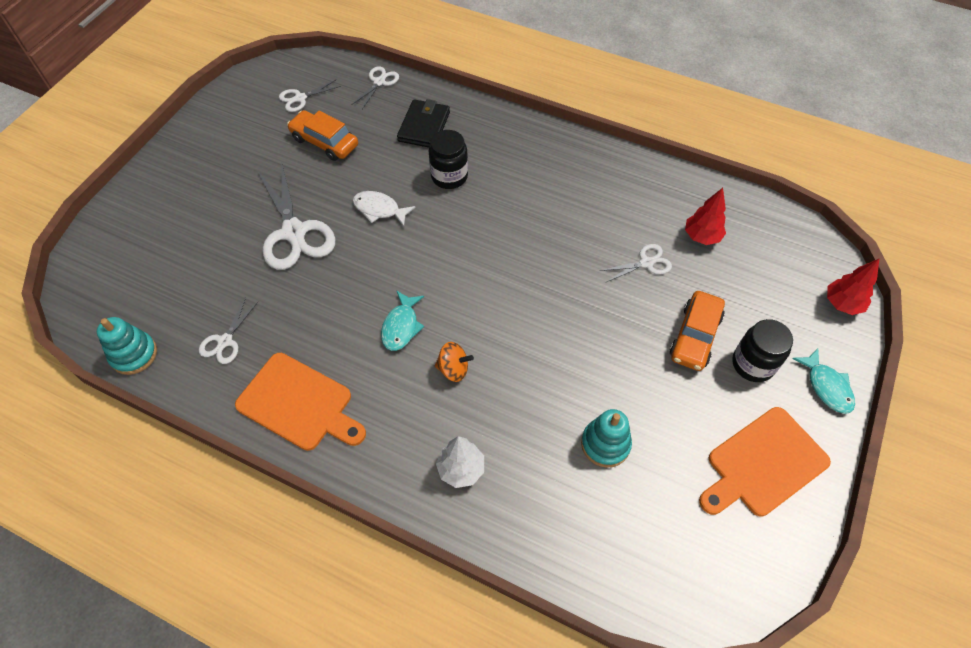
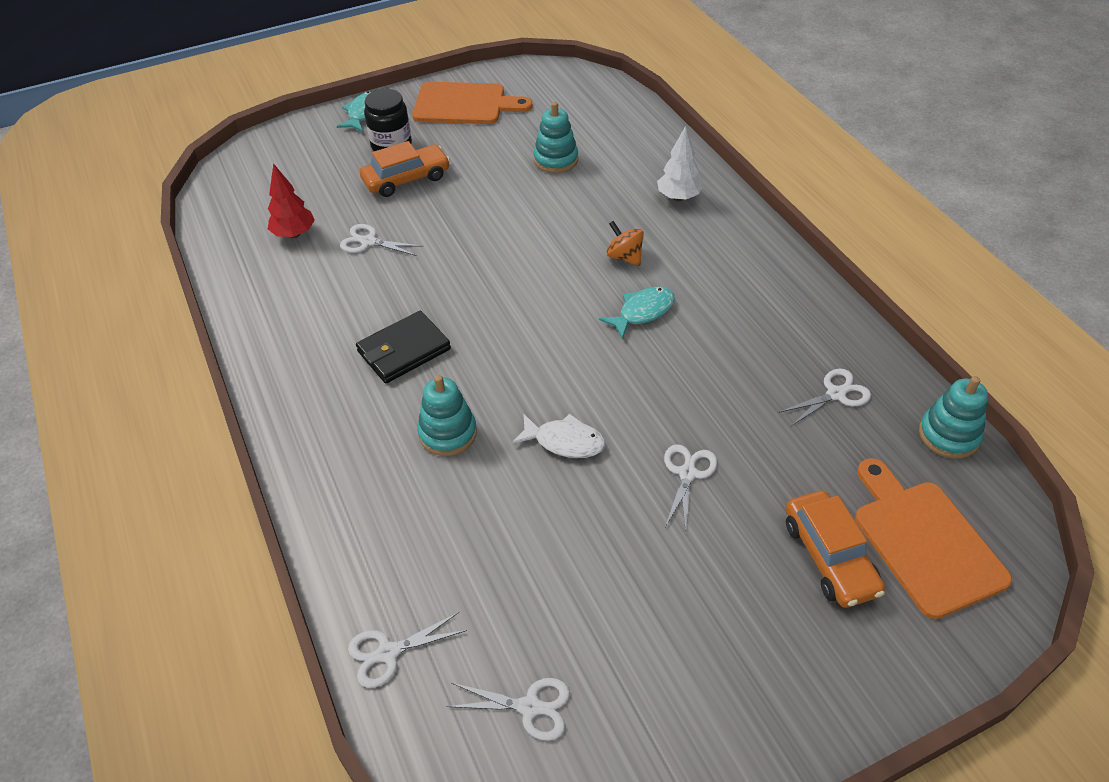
camera: 140 degrees left, 10 degrees down
orange cutting board [235,353,366,451] -> orange cutting board moved to [855,458,1012,619]
white scissors [258,164,335,270] -> white scissors [664,444,717,532], size x0.51
orange car [287,110,358,161] -> orange car moved to [786,491,885,608]
white fish [353,191,416,226] -> white fish turned 45 degrees counterclockwise [512,413,605,458]
black wallet [397,99,450,148] -> black wallet moved to [356,311,451,383]
black jar [429,130,468,189] -> turquoise stacking toy [417,375,477,456]
red tree [827,258,880,315] -> none

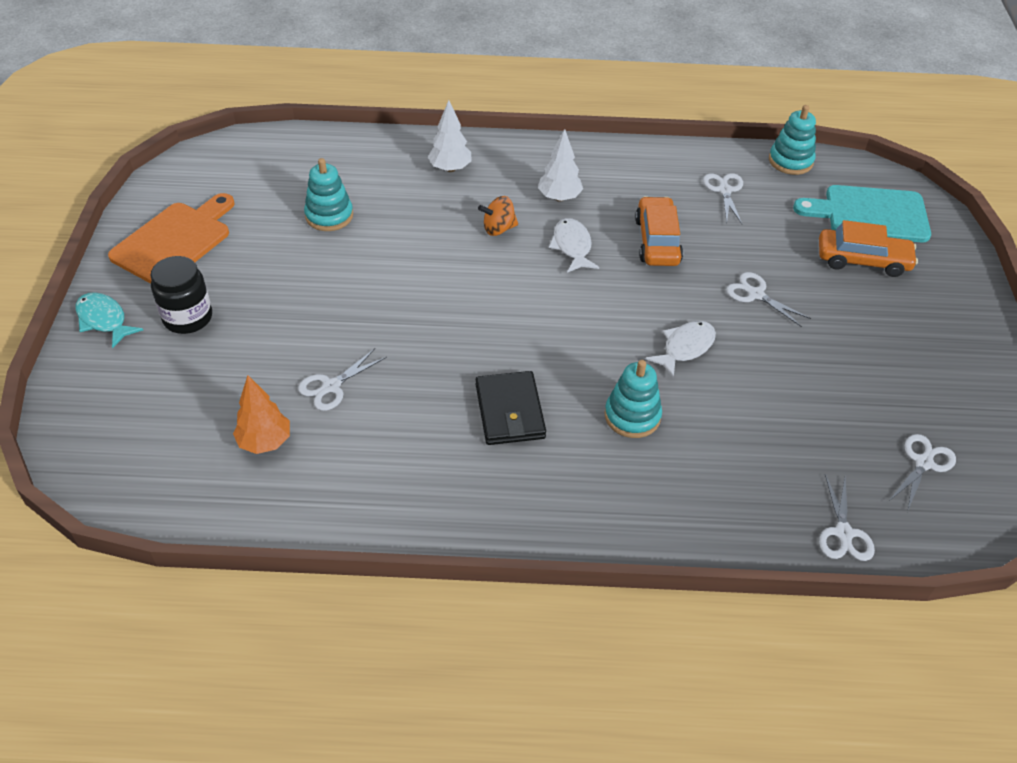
camera: 65 degrees left, 0 degrees up
red tree [268,163,315,238] -> orange tree [233,375,290,454]
orange car [360,141,450,197] -> orange car moved to [635,196,683,266]
turquoise fish [599,287,675,339] -> white fish [549,218,599,273]
orange cutting board [855,458,1012,619] -> turquoise cutting board [793,185,931,243]
none -> white tree [538,129,583,202]

